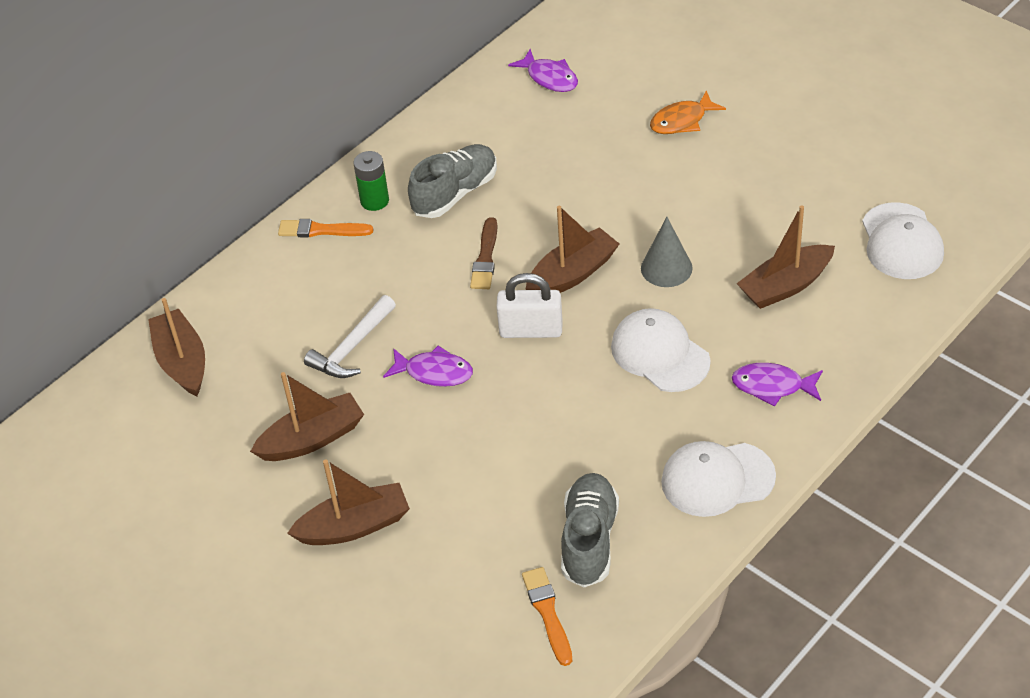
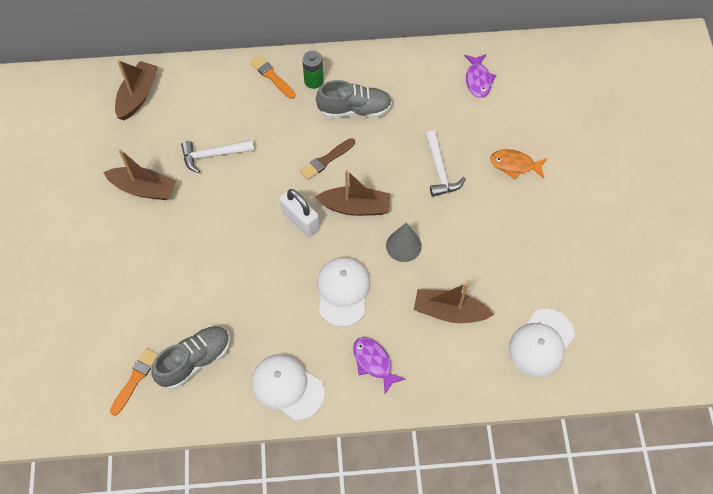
camera: 40 degrees right, 15 degrees up
brown boat [287,459,410,545] -> none
purple fish [383,346,473,387] -> none
none -> white hammer [425,130,466,197]

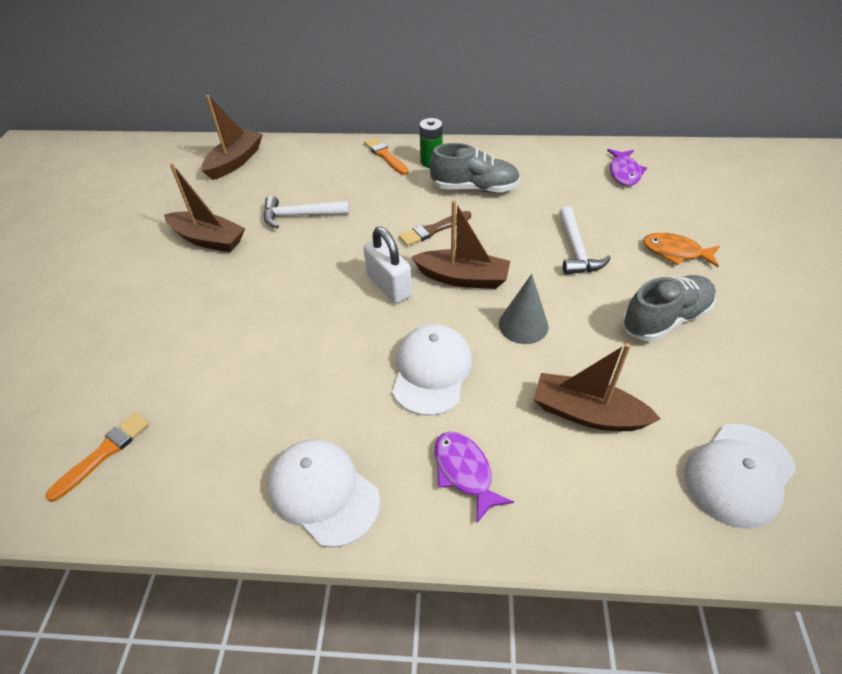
camera: 10 degrees right, 15 degrees down
grey shoe [151,326,230,389] -> grey shoe moved to [622,275,716,341]

